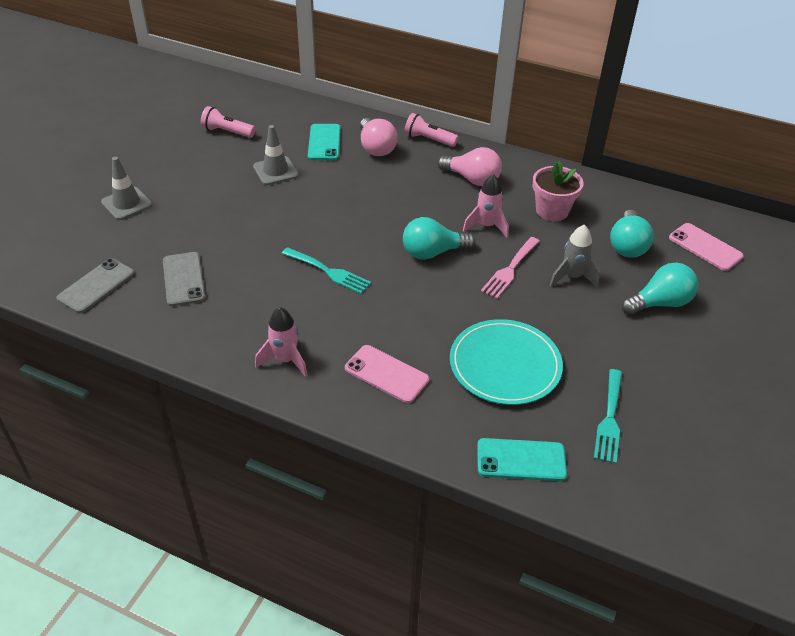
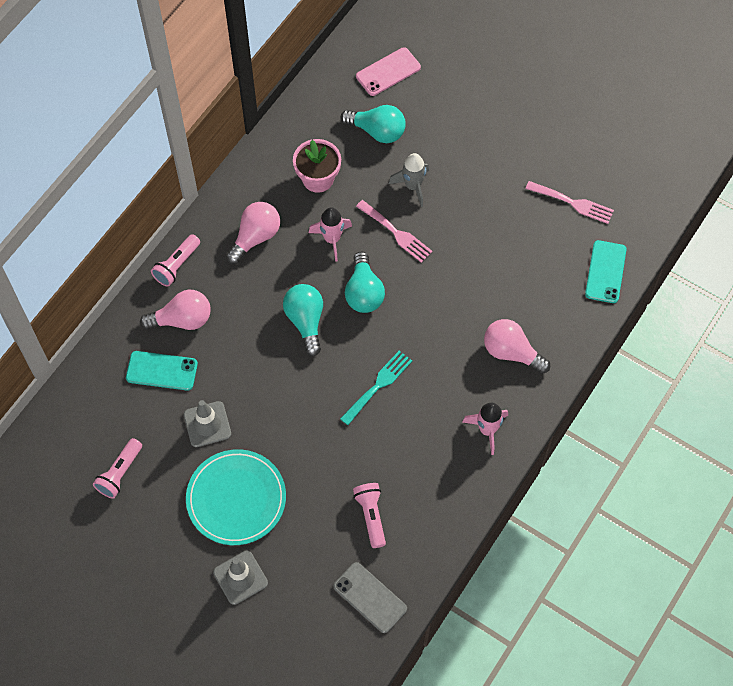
camera: 80 degrees left, 20 degrees up
grey phone [163,252,205,306] -> pink flashlight [353,483,386,548]
pink phone [345,345,429,403] -> pink light bulb [484,319,550,374]
turquoise plate [450,319,563,405] -> turquoise plate moved to [186,449,286,545]
turquoise fork [594,369,622,464] -> pink fork [525,181,614,224]
turquoise light bulb [621,263,698,315] -> turquoise light bulb moved to [283,284,323,356]

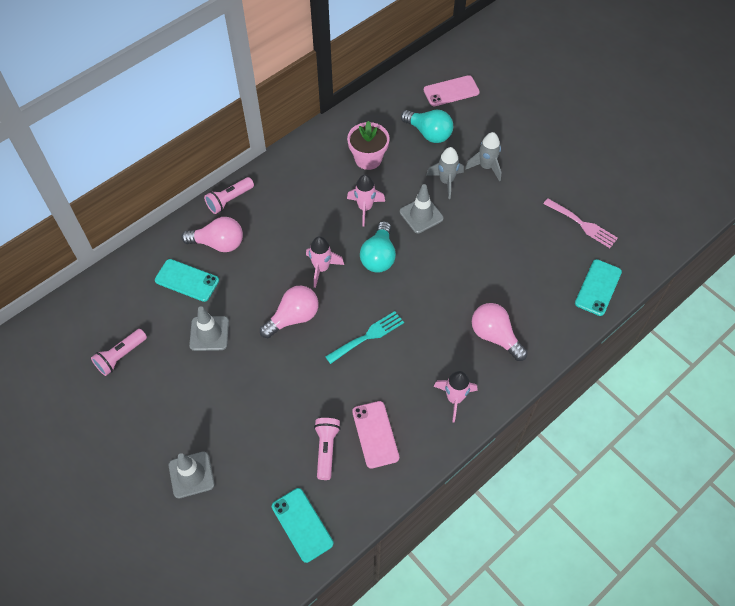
camera: 15 degrees right, 5 degrees down
turquoise plate [186,449,286,545] -> none
pink light bulb [226,202,280,264] -> pink light bulb moved to [260,286,319,338]
turquoise light bulb [283,284,323,356] -> pink rocket [306,236,344,288]
grey phone [333,562,407,633] -> turquoise phone [272,488,334,563]
pink fork [356,200,433,263] -> grey traffic cone [400,184,444,233]
none -> pink phone [352,401,399,469]
none -> grey rocket [465,132,501,181]

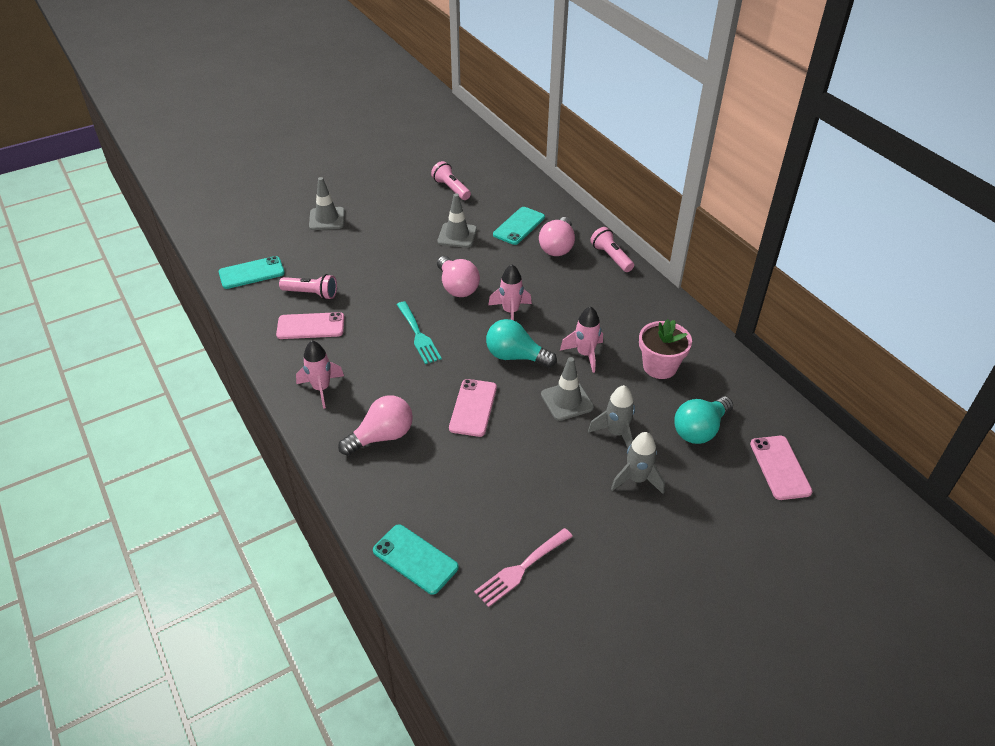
camera: 100 degrees right, 15 degrees down
none -> pink phone [449,379,497,437]

